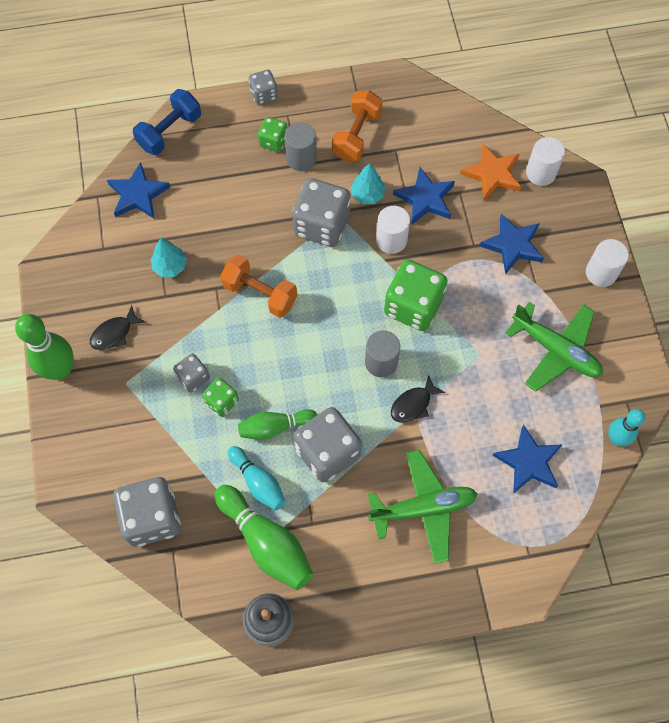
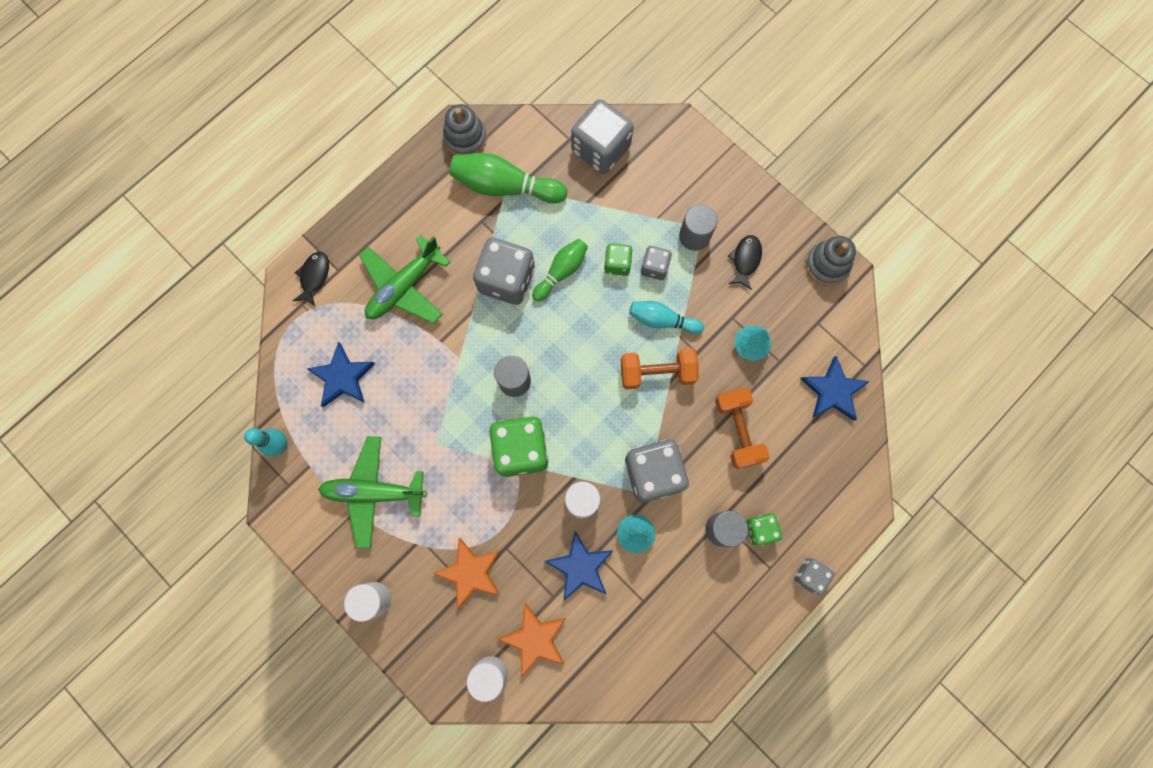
camera: 145 degrees right, 10 degrees up
green bowling pin [15,314,74,380] -> none
blue dumbbell [133,89,201,155] -> none
turquoise bowling pin [228,446,286,511] -> turquoise bowling pin moved to [629,301,704,334]
orange dumbbell [332,90,383,161] -> orange dumbbell moved to [715,388,770,469]
black fish [391,375,445,423] -> black fish moved to [293,252,329,306]
blue star [480,213,544,274] -> orange star [433,538,500,610]
none -> grey cylinder [679,204,718,251]
none -> grey stacking toy [805,236,856,286]

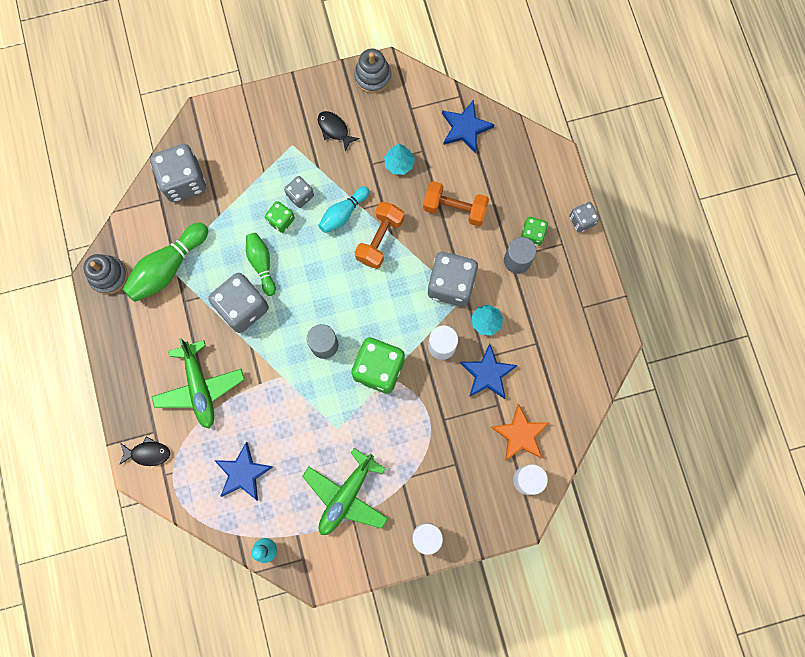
camera: 60 degrees left, 0 degrees up
black fish [293,252,329,306] -> black fish turned 135 degrees clockwise [119,436,170,466]
orange star [433,538,500,610] -> none
grey cylinder [679,204,718,251] -> none

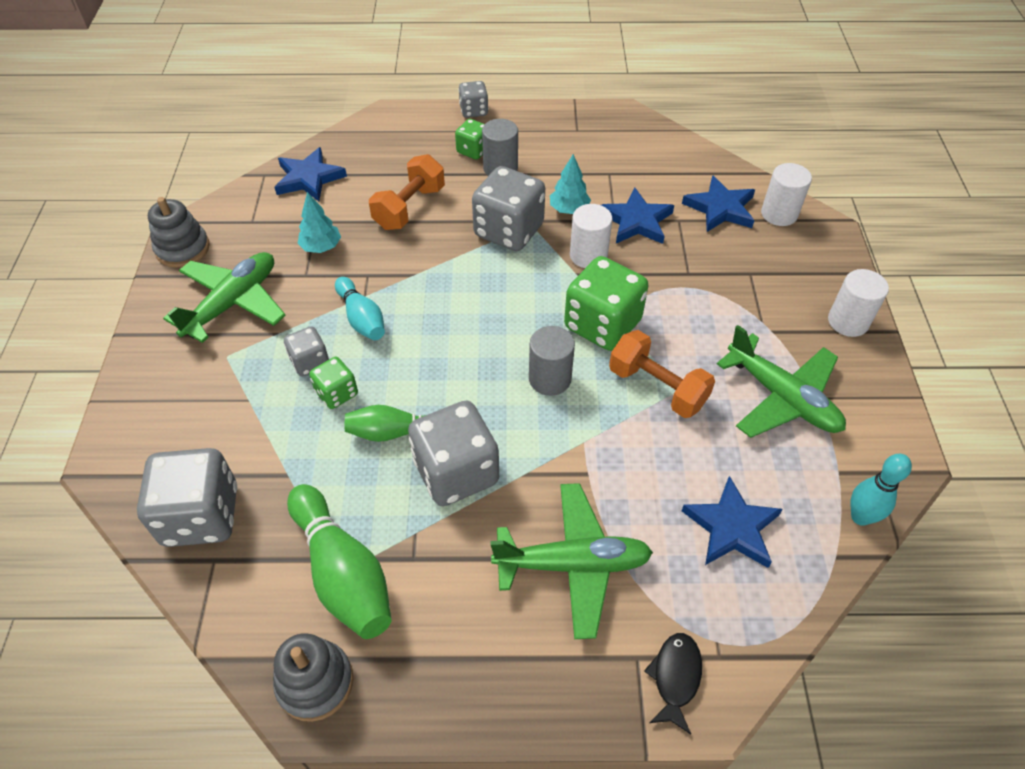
camera: 75 degrees left, 25 degrees down
black fish [318,111,360,151] -> green plane [163,252,286,343]
orange dumbbell [355,202,404,269] -> orange dumbbell moved to [609,330,715,418]
orange star [491,404,549,461] -> blue star [682,175,755,232]

